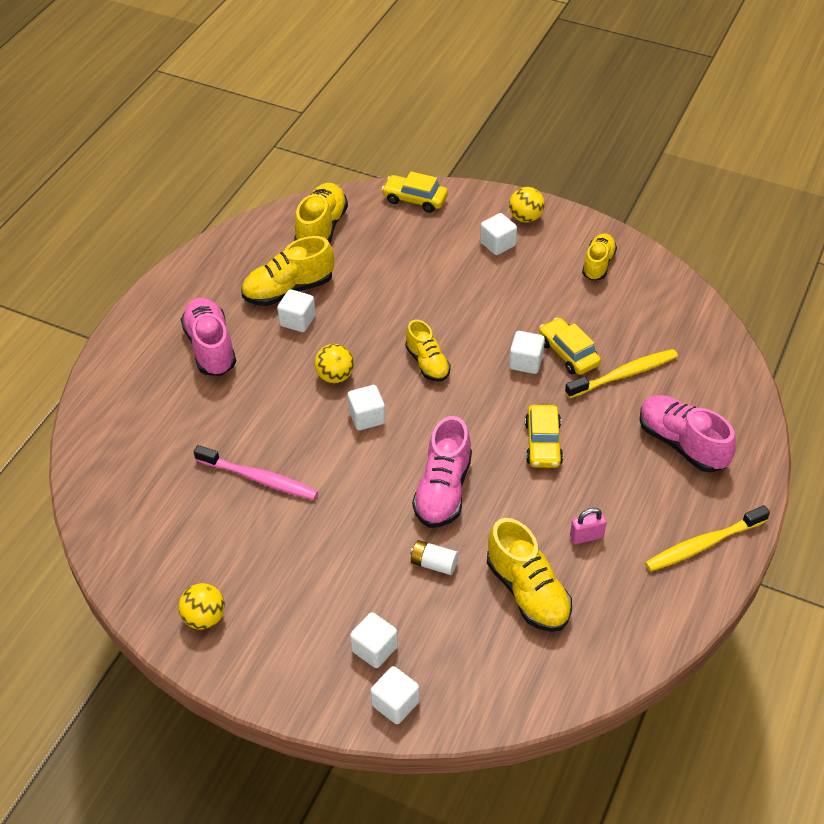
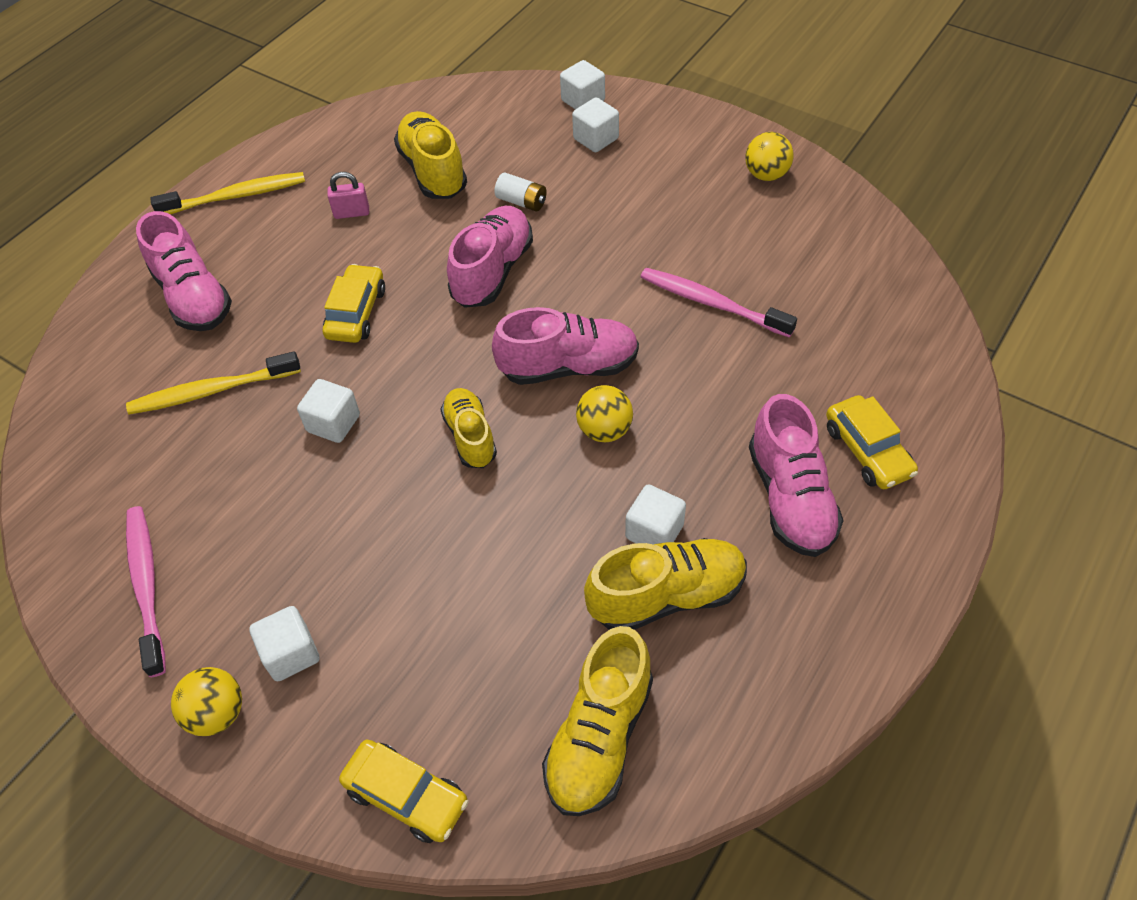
camera: 170 degrees left, 5 degrees up
white cube [348,385,385,430] -> pink shoe [492,307,639,385]
yellow car [539,318,601,375] -> yellow car moved to [826,395,918,489]
yellow shoe [582,233,617,281] -> pink toothbrush [126,506,166,677]

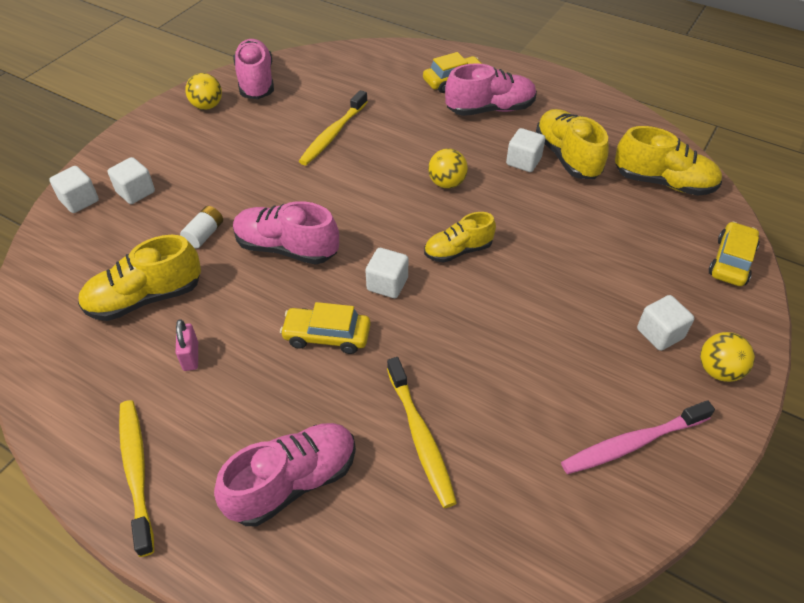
camera: 95 degrees left, 5 degrees down
white cube [297,379,360,443] -> white cube moved to [365,248,408,298]
pink shoe [492,307,639,385] -> pink shoe moved to [233,39,274,99]
pink toothbrush [641,268,797,338] -> yellow toothbrush [299,90,368,165]

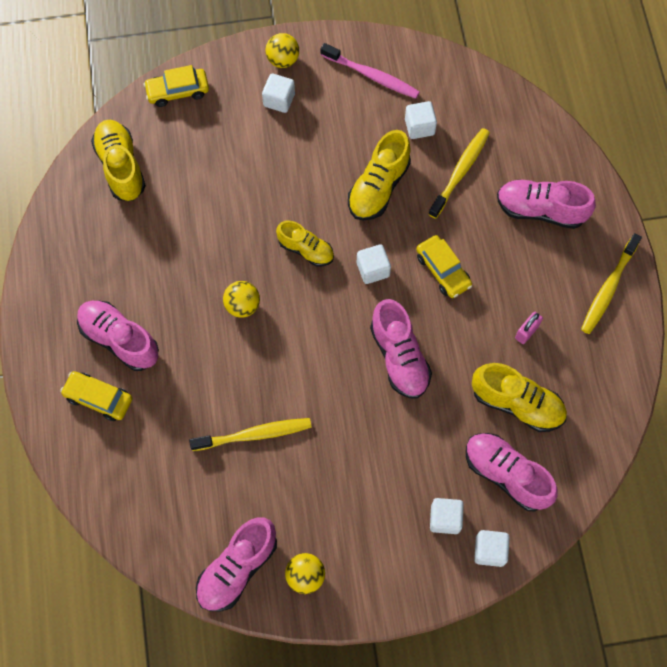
camera: 130 degrees left, 20 degrees up
white battery [180,206,223,249] -> none
white cube [506,128,545,172] -> white cube moved to [405,101,437,139]
yellow shoe [536,109,609,179] -> yellow shoe moved to [348,130,411,220]
none -> pink shoe [466,433,558,511]

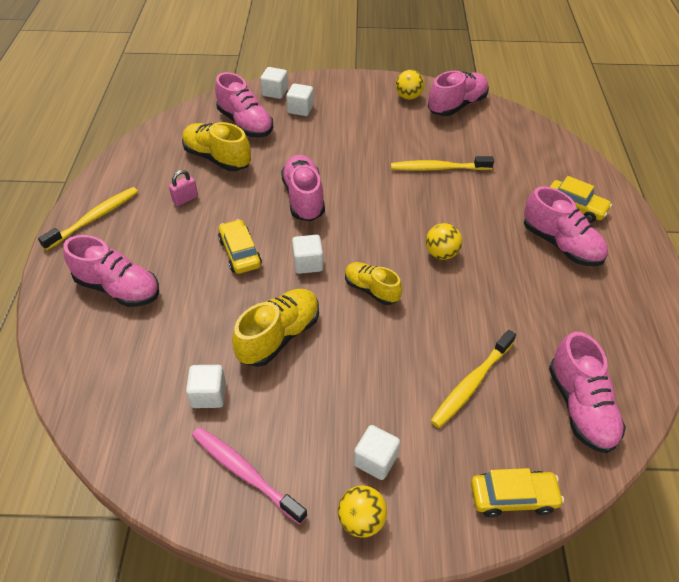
camera: 170 degrees left, 20 degrees down
yellow shoe [91,120,146,201] -> pink shoe [549,332,626,453]
yellow toothbrush [429,128,490,219] -> yellow toothbrush moved to [431,330,516,428]

